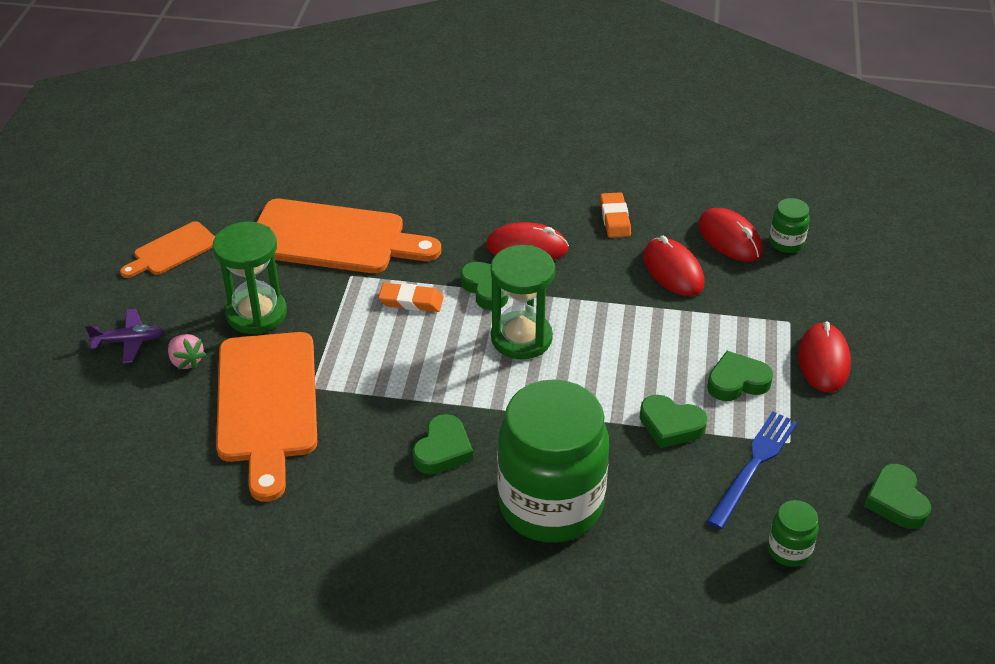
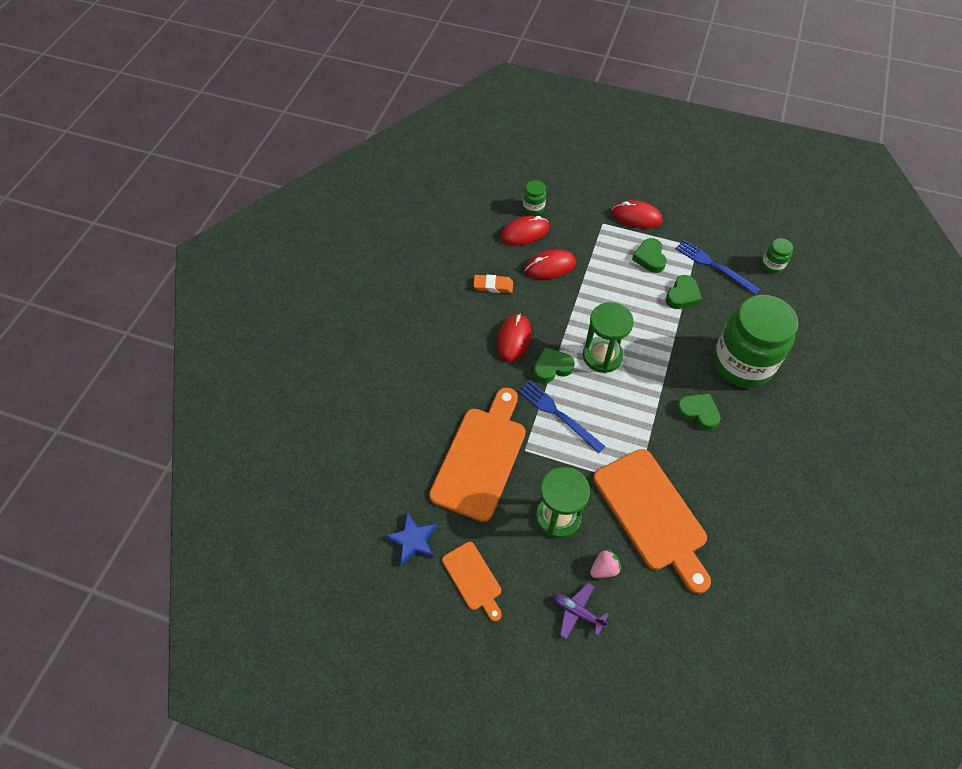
camera: 80 degrees left, 15 degrees up
purple plane [85,309,164,364] -> purple plane turned 60 degrees counterclockwise [554,583,609,639]
orange cutting board [216,332,317,502] -> orange cutting board turned 60 degrees clockwise [593,449,711,594]
orange eraser [378,283,444,312] -> blue fork [518,380,606,453]
green heart [864,464,931,529] -> none
none -> blue star [385,512,437,566]

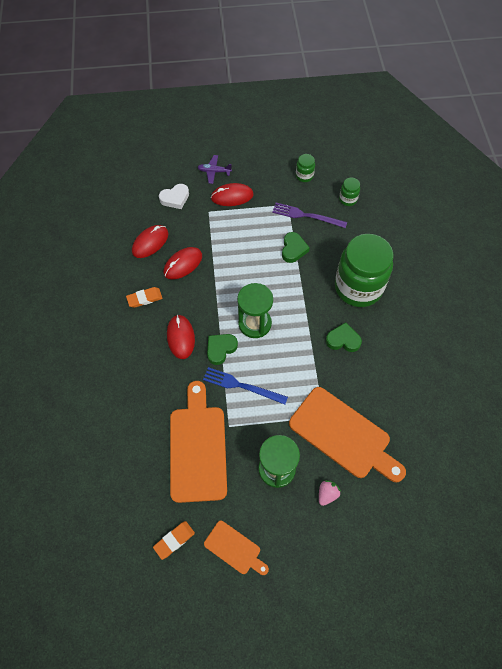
camera: 25 degrees left, 5 degrees up
blue star [385,512,437,566] -> orange eraser [153,521,195,560]
green jar [523,180,546,215] -> green jar moved to [296,154,315,182]
purple plane [554,583,609,639] -> purple plane moved to [197,155,232,184]
green heart [632,238,667,273] -> none
blue fork [675,240,760,295] -> purple fork [272,203,347,228]
none -> white heart [159,184,189,209]

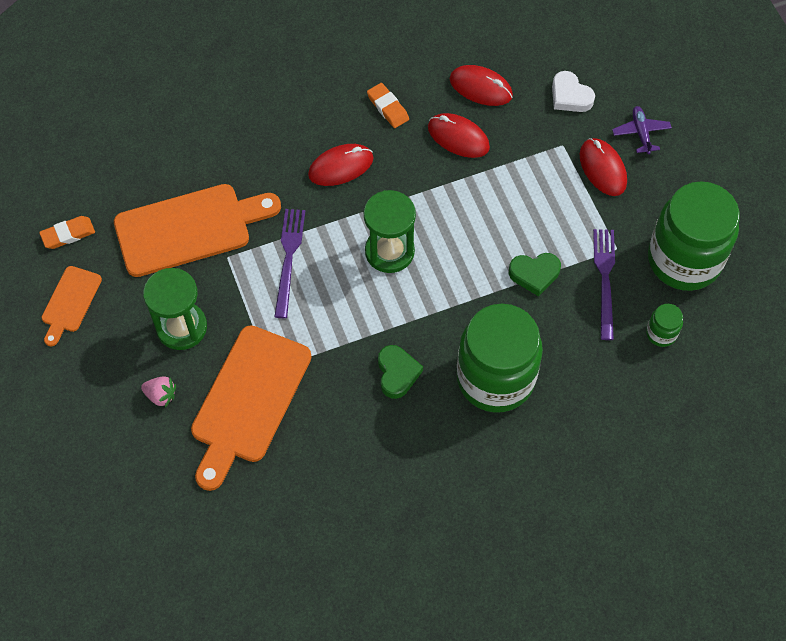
camera: 75 degrees right, 0 degrees up
orange eraser [153,521,195,560] -> orange eraser turned 60 degrees counterclockwise [39,216,95,249]
blue fork [203,367,288,405] -> purple fork [274,209,305,318]
green heart [207,334,238,365] -> none
green jar [296,154,315,182] -> green jar [648,181,740,291], size x2.45

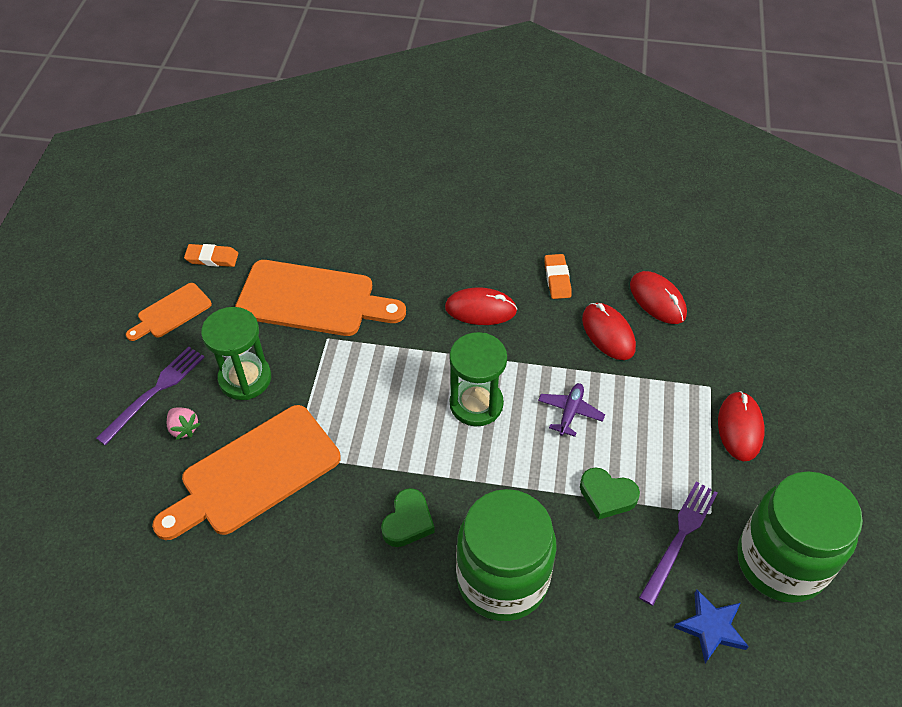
camera: 30 degrees right, 10 degrees down
purple fork [274,209,305,318] -> purple fork moved to [96,347,205,445]
white heart [552,71,595,112] -> none
purple plane [612,106,672,154] -> purple plane moved to [538,383,605,437]
green jar [646,304,683,347] -> blue star [673,589,749,663]

